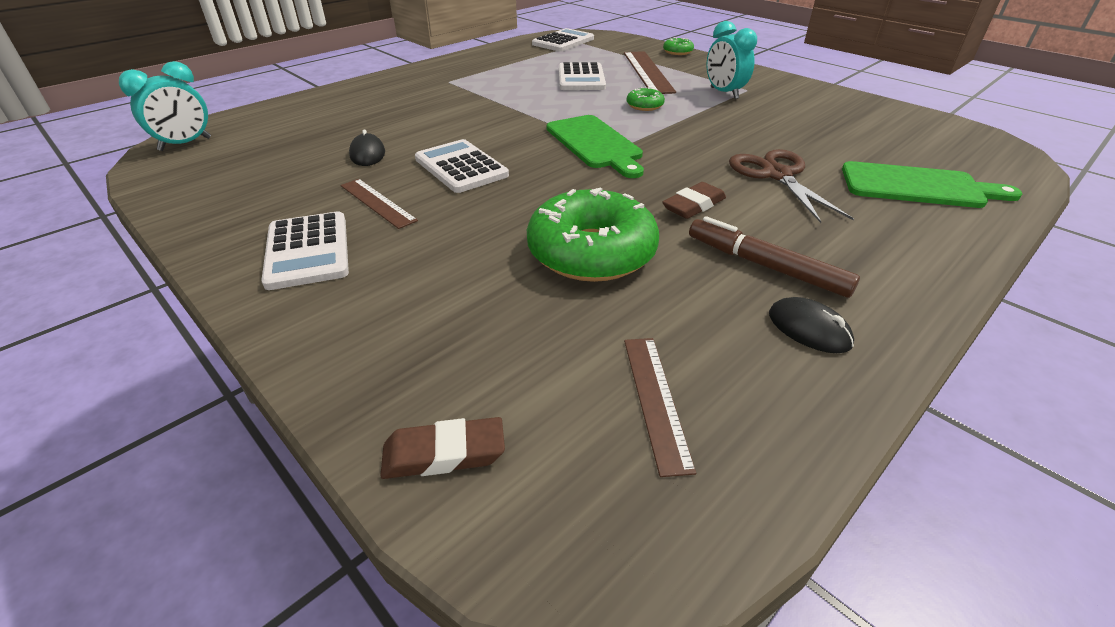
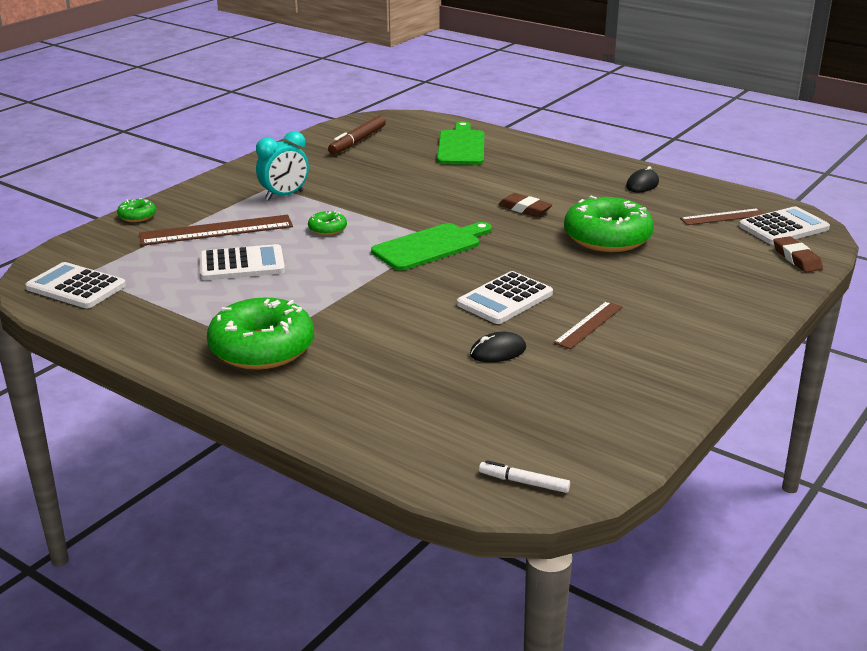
camera: 100 degrees left, 10 degrees down
turquoise clock [119,61,211,151] -> white marker [479,460,570,493]
white calculator [261,211,349,290] -> white calculator moved to [739,206,830,245]
brown marker [689,216,860,298] -> brown marker moved to [328,115,386,155]
brown scissors [729,149,854,223] -> none
none -> green donut [207,298,314,370]

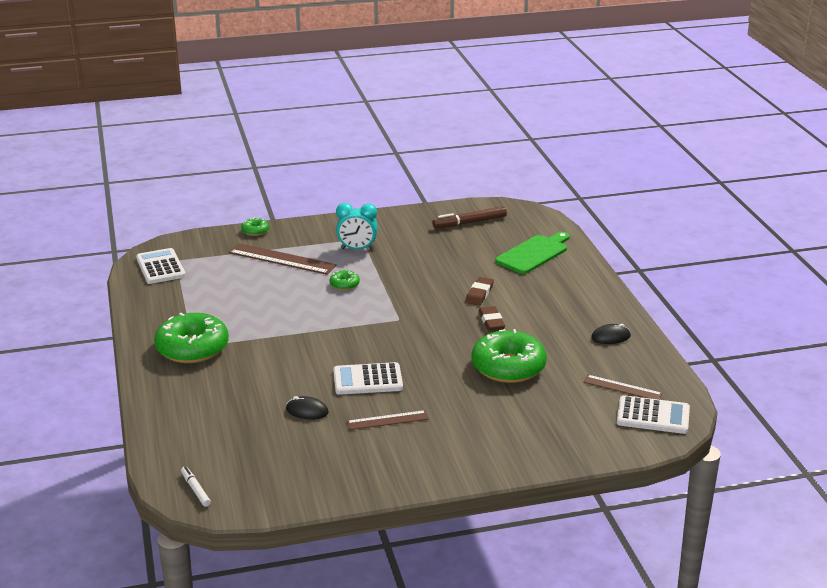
camera: 40 degrees right, 0 degrees up
white calculator [200,244,285,280] -> none
green cutting board [371,222,492,271] -> none
brown eraser [774,236,823,273] -> brown eraser moved to [465,277,494,306]

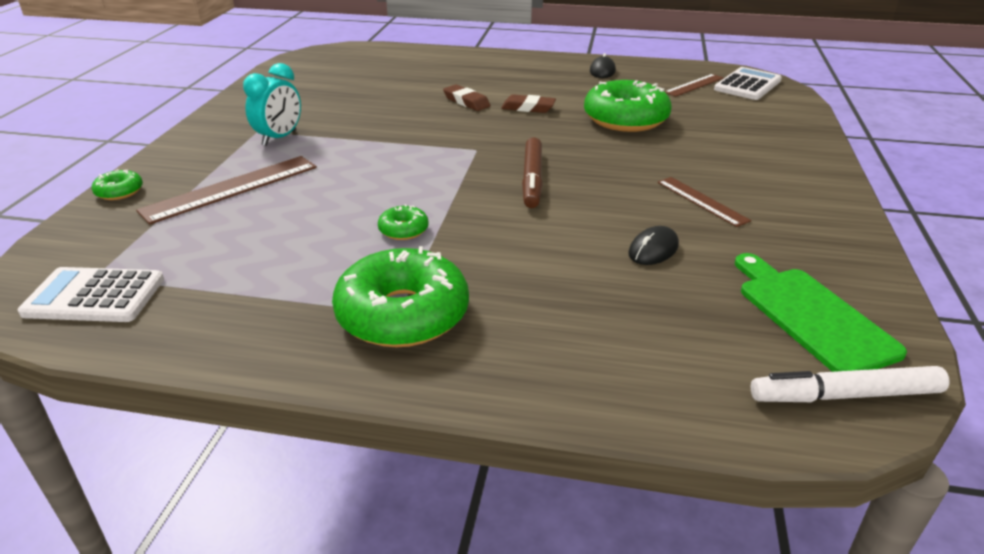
camera: 65 degrees left, 5 degrees up
white marker [181,466,211,507] -> white marker [751,366,949,402], size x1.72
green donut [330,270,360,290] -> green donut moved to [378,204,429,240]
white calculator [333,362,403,395] -> none
brown ruler [347,410,429,430] -> brown ruler turned 45 degrees counterclockwise [657,177,751,227]
brown marker [432,206,507,228] -> brown marker moved to [522,137,543,208]
green cutting board [495,232,570,274] -> green cutting board moved to [735,253,907,372]

